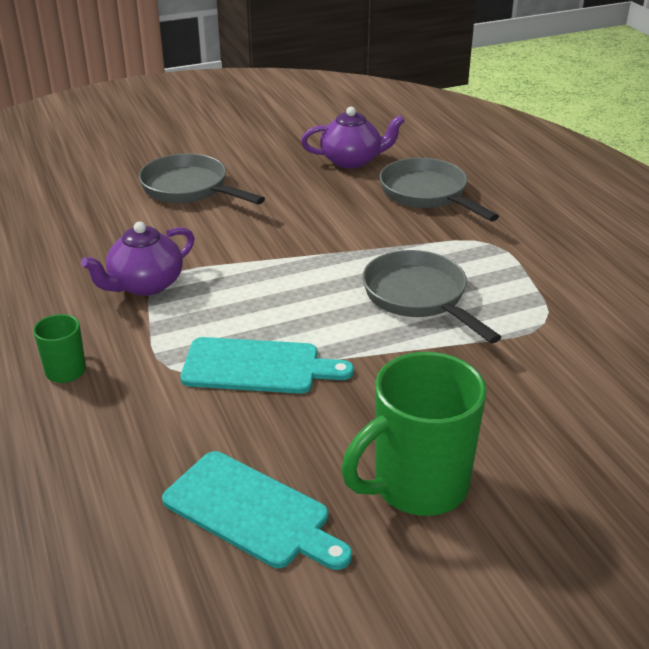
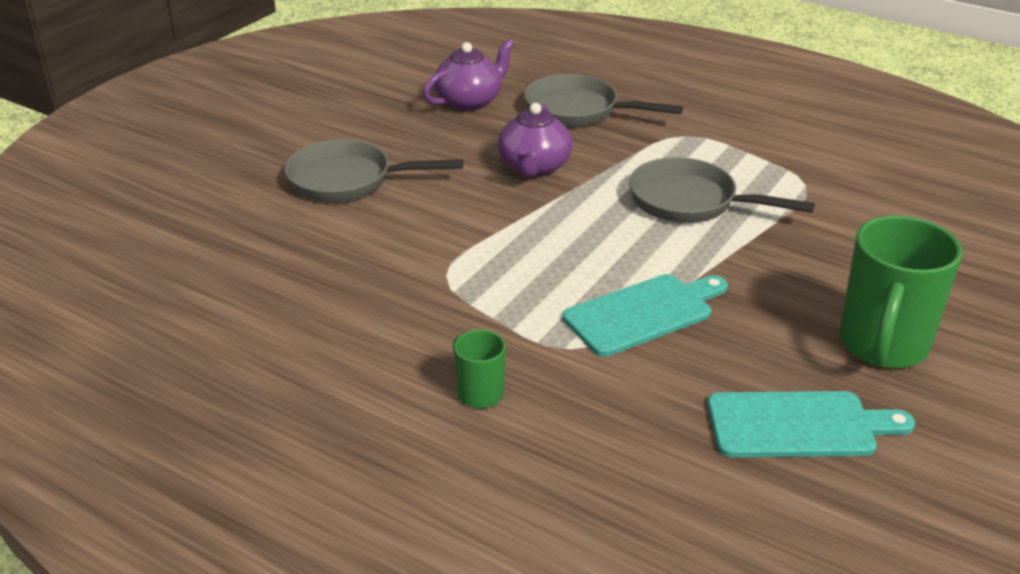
camera: 35 degrees left, 0 degrees up
purple teapot [81,222,194,296] -> purple teapot moved to [498,103,572,177]

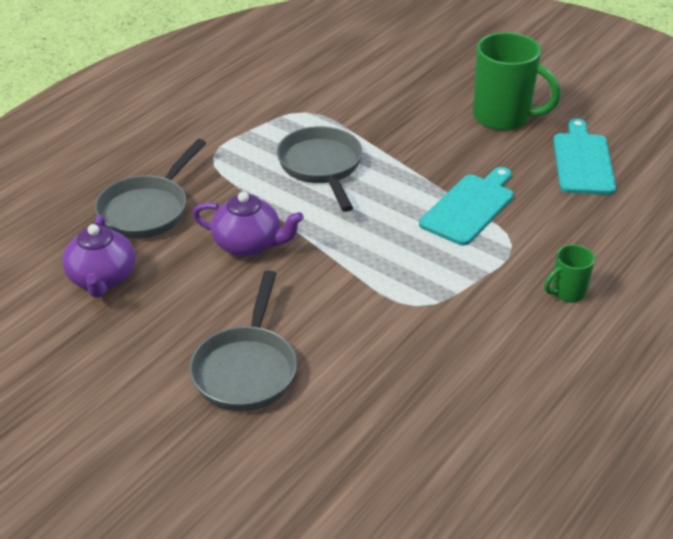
camera: 85 degrees left, 5 degrees up
purple teapot [423,39,514,111] -> purple teapot turned 150 degrees counterclockwise [62,215,135,298]
turquoise cutting board [562,274,728,357] -> turquoise cutting board turned 60 degrees clockwise [419,167,514,246]
grey pan [629,157,815,223] -> grey pan turned 135 degrees clockwise [277,126,362,212]

